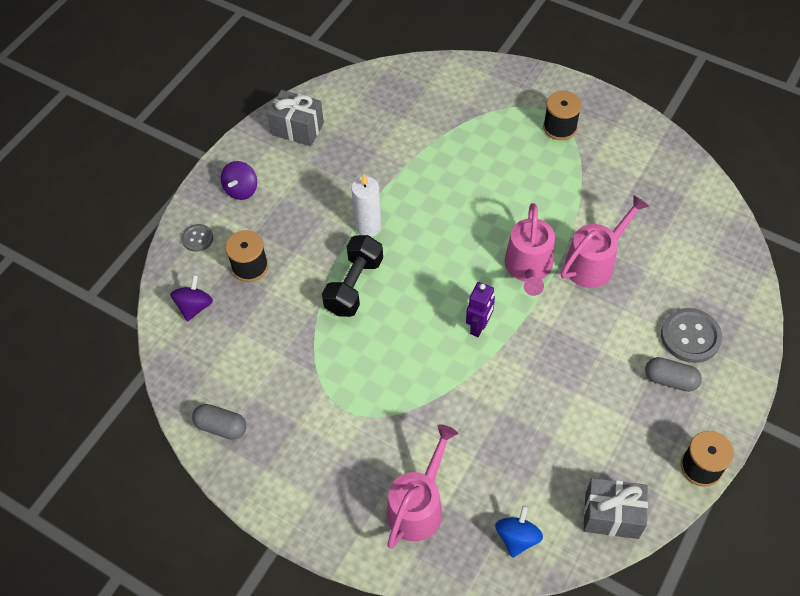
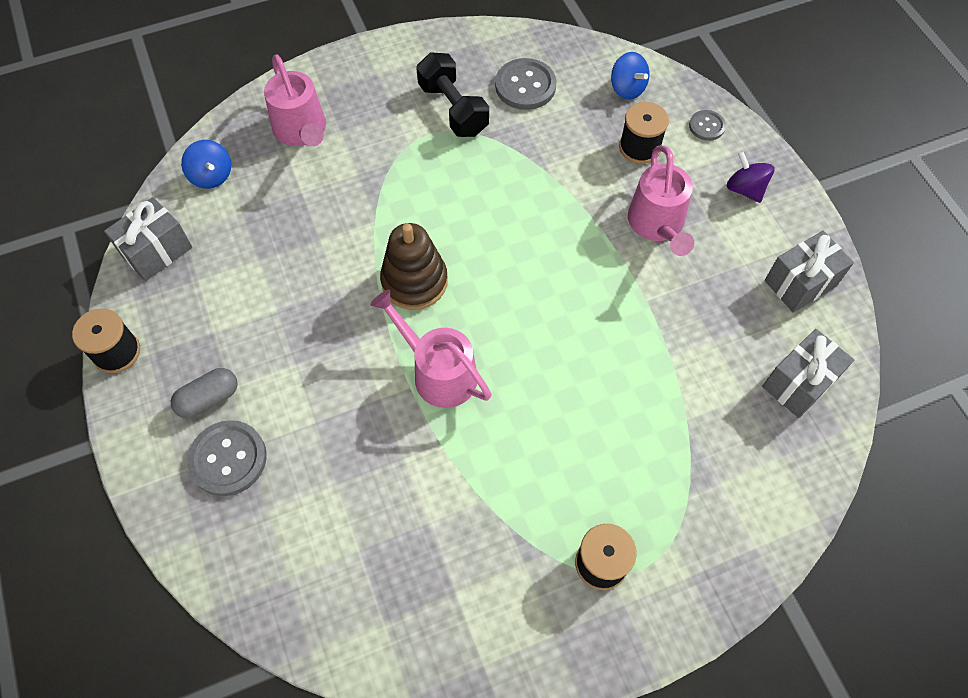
camera: 125 degrees right, 5 degrees up
purple spinning top [170,275,213,322] -> blue spinning top [611,52,649,100]
grey capsule [192,404,246,440] -> none
black dumbbell [322,235,383,317] -> black dumbbell moved to [416,52,489,137]
white candle [351,174,382,237] -> none
purple robot [466,282,495,337] -> brown stacking toy [380,223,448,310]
pink watering can [561,195,649,288] -> pink watering can moved to [628,145,694,256]
none -> grey button [495,58,557,110]
none -> grey gift [762,329,854,418]

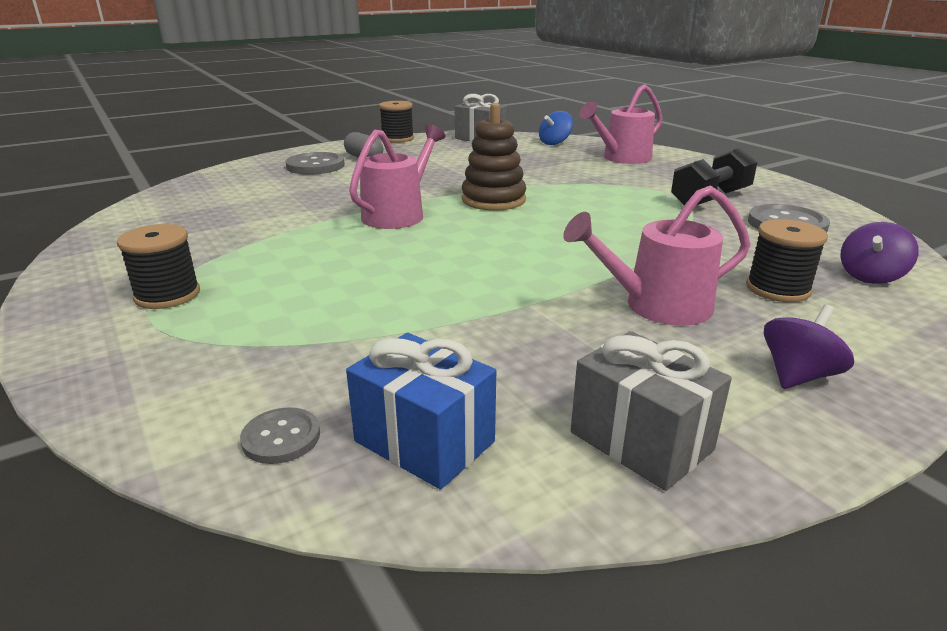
camera: 80 degrees right, 35 degrees down
blue spinning top [611,52,649,100] -> purple spinning top [841,222,919,284]
grey button [689,110,726,141] -> grey button moved to [240,407,320,464]
grey gift [762,329,854,418] -> blue gift [346,333,496,489]

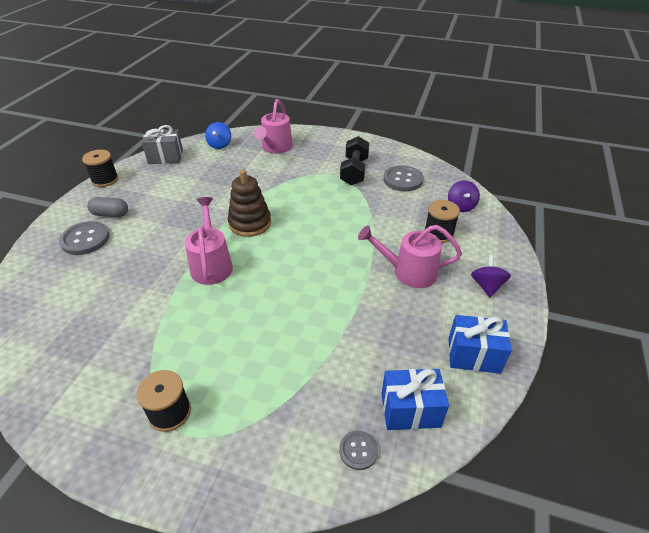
camera: 40 degrees left, 15 degrees up
pink watering can [563,186,750,326] -> pink watering can turned 60 degrees clockwise [358,225,462,288]
grey gift [571,331,732,491] -> blue gift [449,315,512,374]

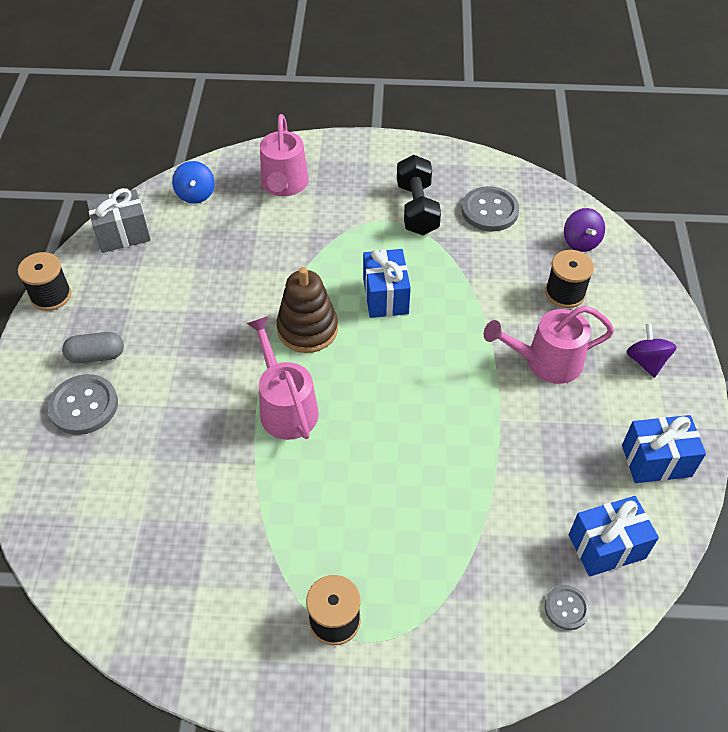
camera: 15 degrees left, 10 degrees up
none -> blue gift [363,249,411,318]

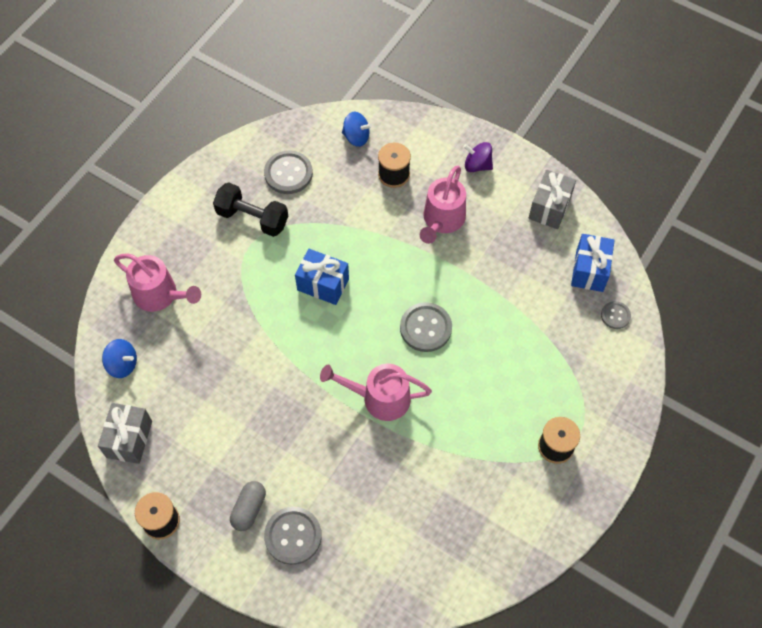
camera: 60 degrees left, 10 degrees up
brown stacking toy [276,267,338,353] -> none
purple spinning top [564,208,605,252] -> blue spinning top [342,112,372,147]
blue gift [622,415,706,483] -> grey gift [528,170,576,229]
none -> grey button [400,302,452,352]

